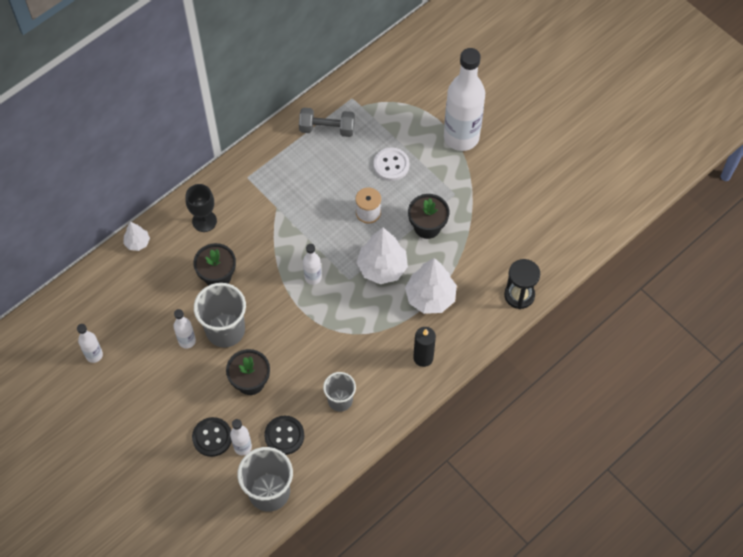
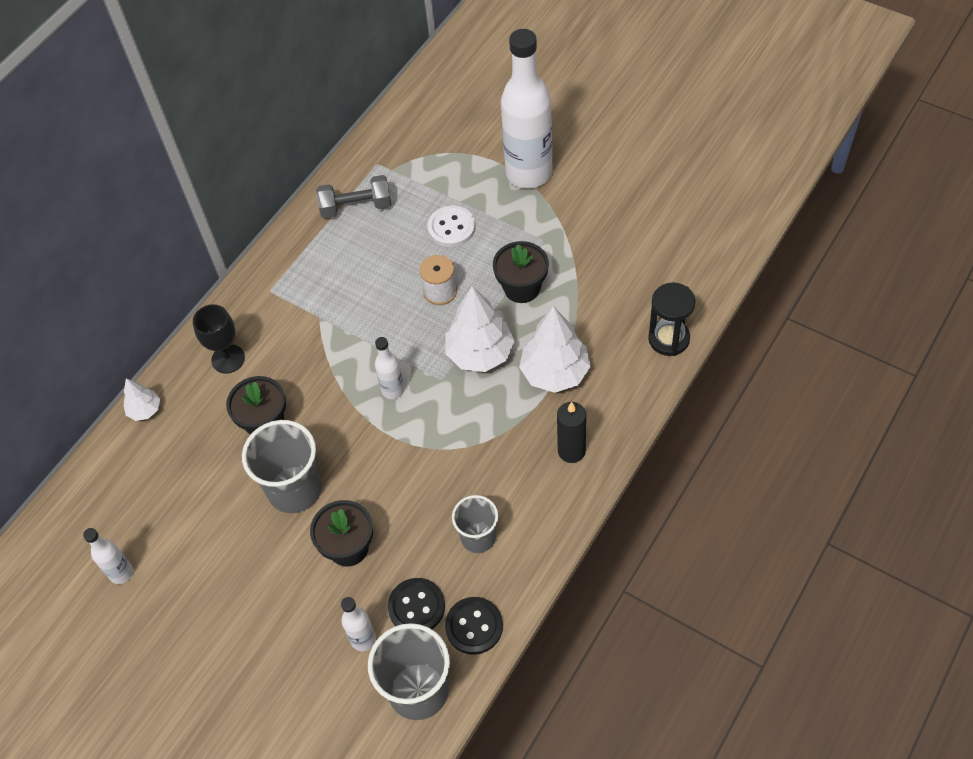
camera: 10 degrees left, 5 degrees down
white bottle [174,309,196,349] -> none
black button [192,417,232,457] -> black button moved to [445,597,503,655]

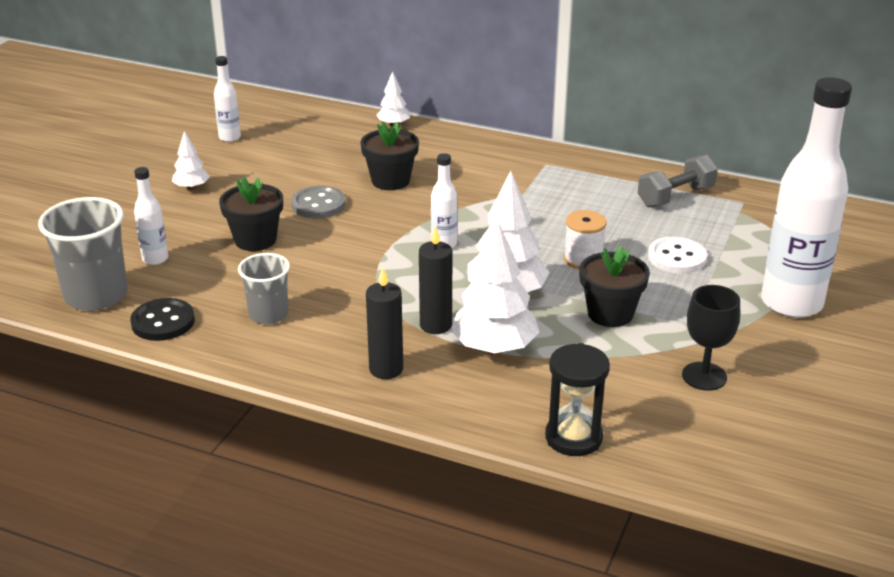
camera: 75 degrees right, 25 degrees down
black goblet [193,304,245,374] -> black goblet moved to [682,285,740,391]
grey cup [242,420,322,513] -> grey button [291,186,346,219]
grey dumbbell [316,175,391,218] -> grey dumbbell turned 75 degrees clockwise [638,155,718,207]
black button [388,578,445,629] -> none
none -> white tree [172,131,210,190]
none -> black candle [419,226,452,334]

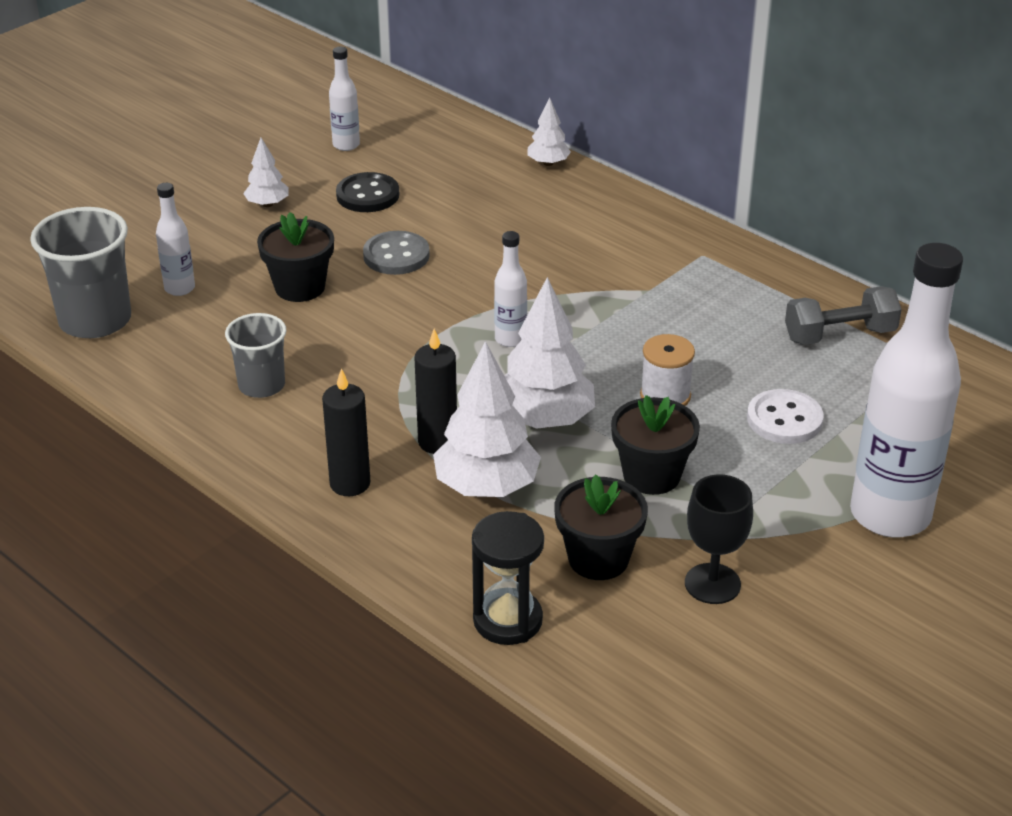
camera: 20 degrees right, 5 degrees up
black button [130,298,195,341] -> black button moved to [336,172,399,212]
black flower pot [360,121,419,190] -> black flower pot moved to [554,474,648,580]

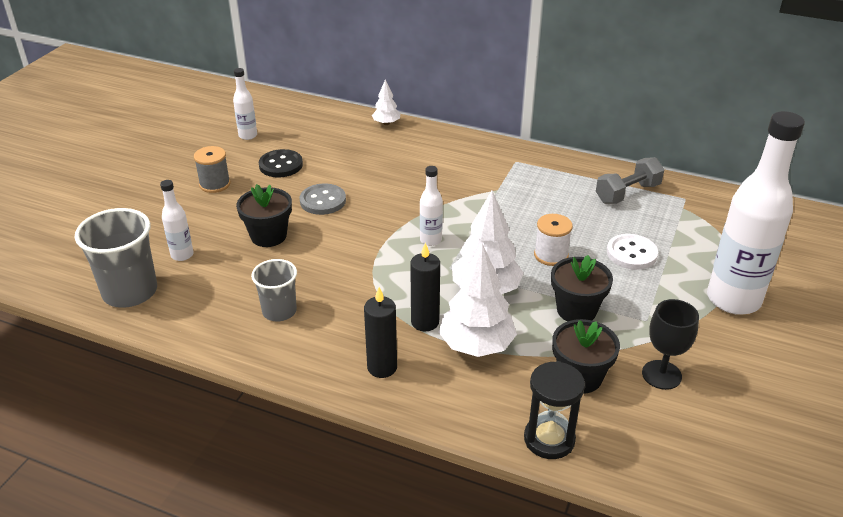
camera: 20 degrees left, 0 degrees up
white tree [243,138,289,207] -> grey spool [194,146,230,193]

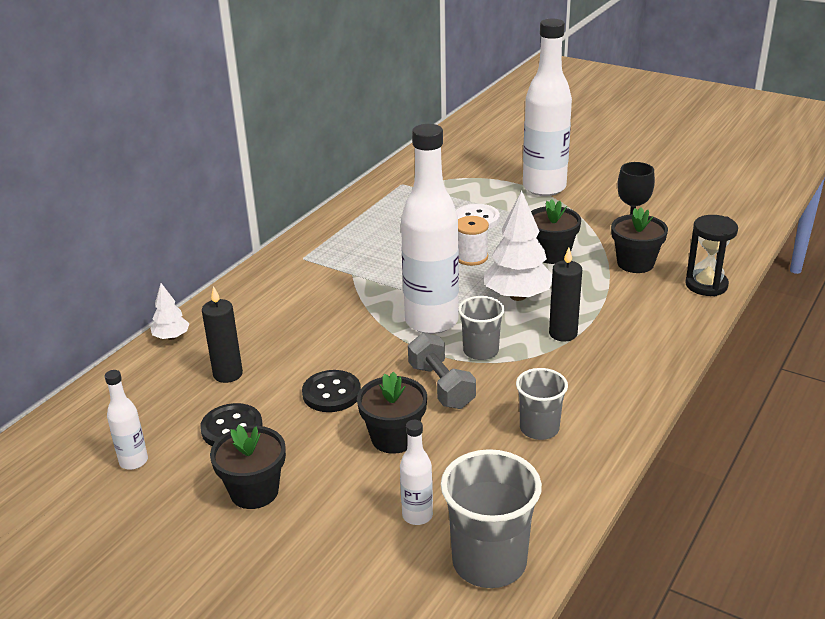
camera: 80 degrees left, 5 degrees down
grey spool [194,146,230,193] -> black flower pot [210,425,286,509]
grey button [299,184,346,215] -> black button [302,370,361,412]
black candle [364,287,397,378] -> black candle moved to [202,286,243,383]
white bottle [420,166,443,246] -> white bottle [401,124,459,334], size x2.23
white tree [439,243,517,357] -> none
grey dumbbell [596,157,665,204] -> grey dumbbell moved to [408,333,476,409]
none -> grey cup [458,296,505,360]

